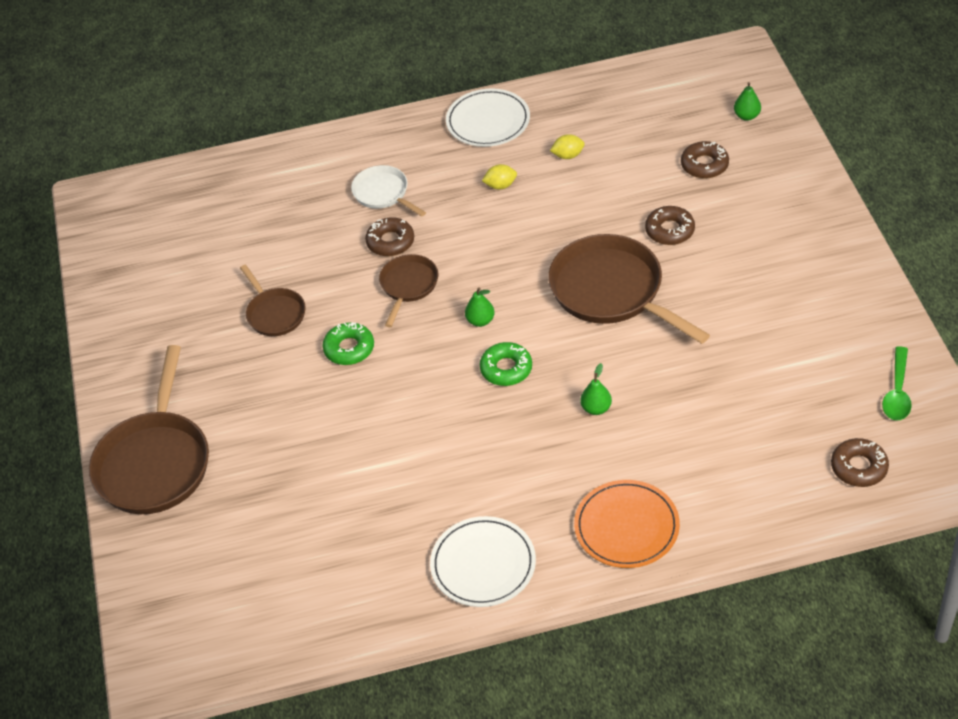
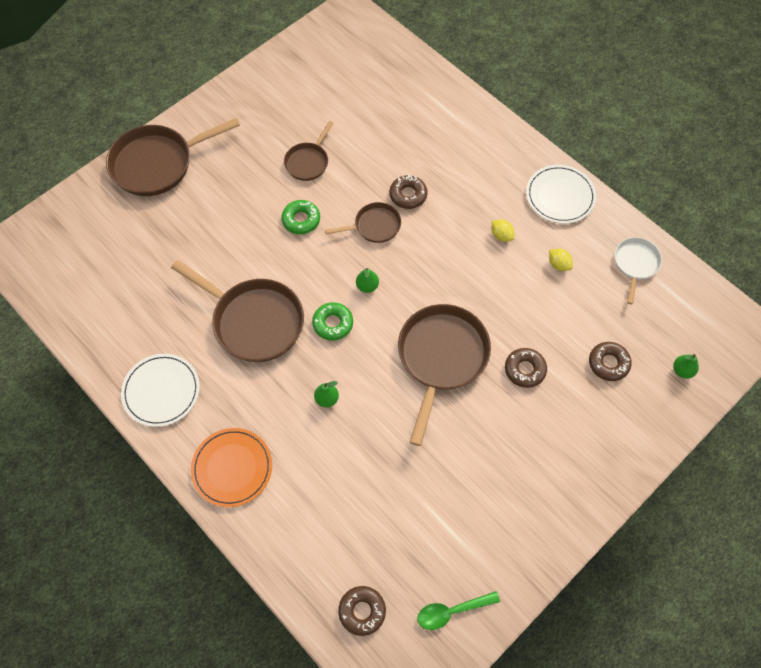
camera: 55 degrees right, 15 degrees up
white pan [351,165,426,217] -> white pan moved to [615,237,662,304]
none -> brown pan [171,260,304,362]

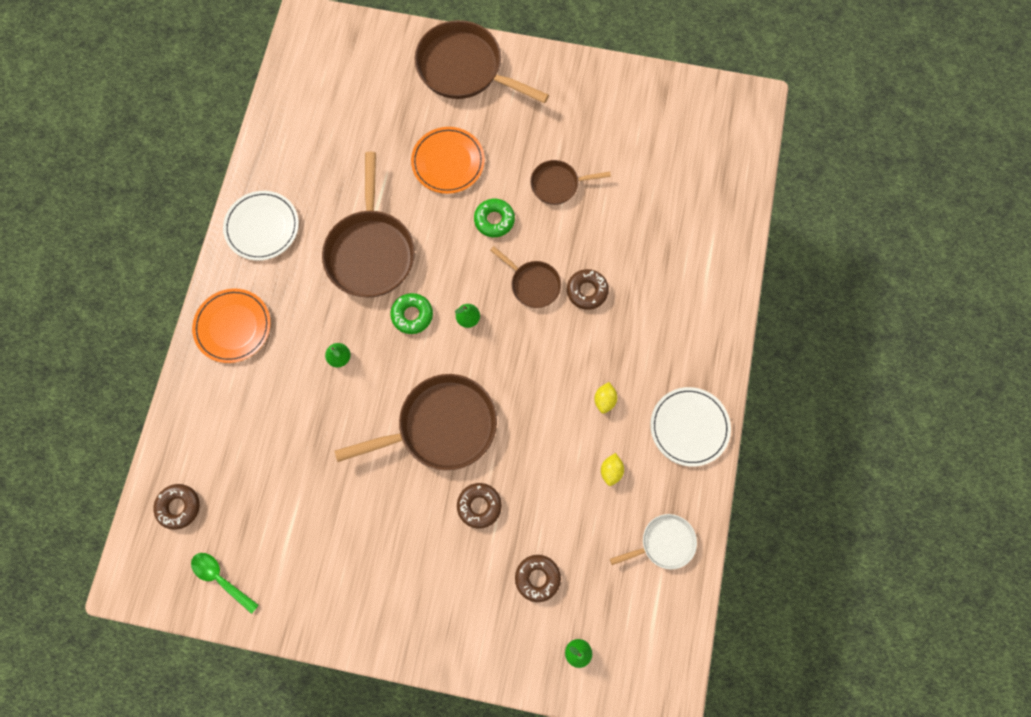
camera: 55 degrees right, 10 degrees up
none -> orange plate [411,127,485,194]

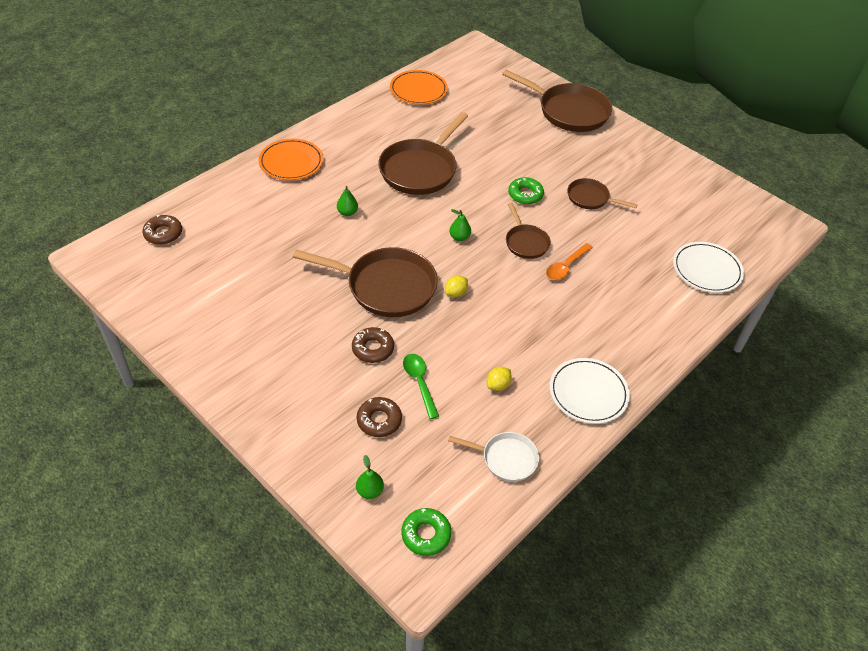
camera: 30 degrees right, 25 degrees down
green spoon [191,553,259,614] -> green spoon moved to [403,354,439,419]
white plate [223,191,299,261] -> white plate moved to [673,242,744,293]
green donut [390,293,433,334] -> green donut moved to [401,508,451,556]
orange plate [411,127,485,194] -> orange plate moved to [390,70,448,105]
brown pan [414,20,549,103] -> brown pan turned 150 degrees clockwise [502,69,612,132]
brown donut [567,269,609,310] -> orange spoon [546,243,593,280]
yellow lemon [594,382,617,414] -> yellow lemon moved to [445,275,468,297]

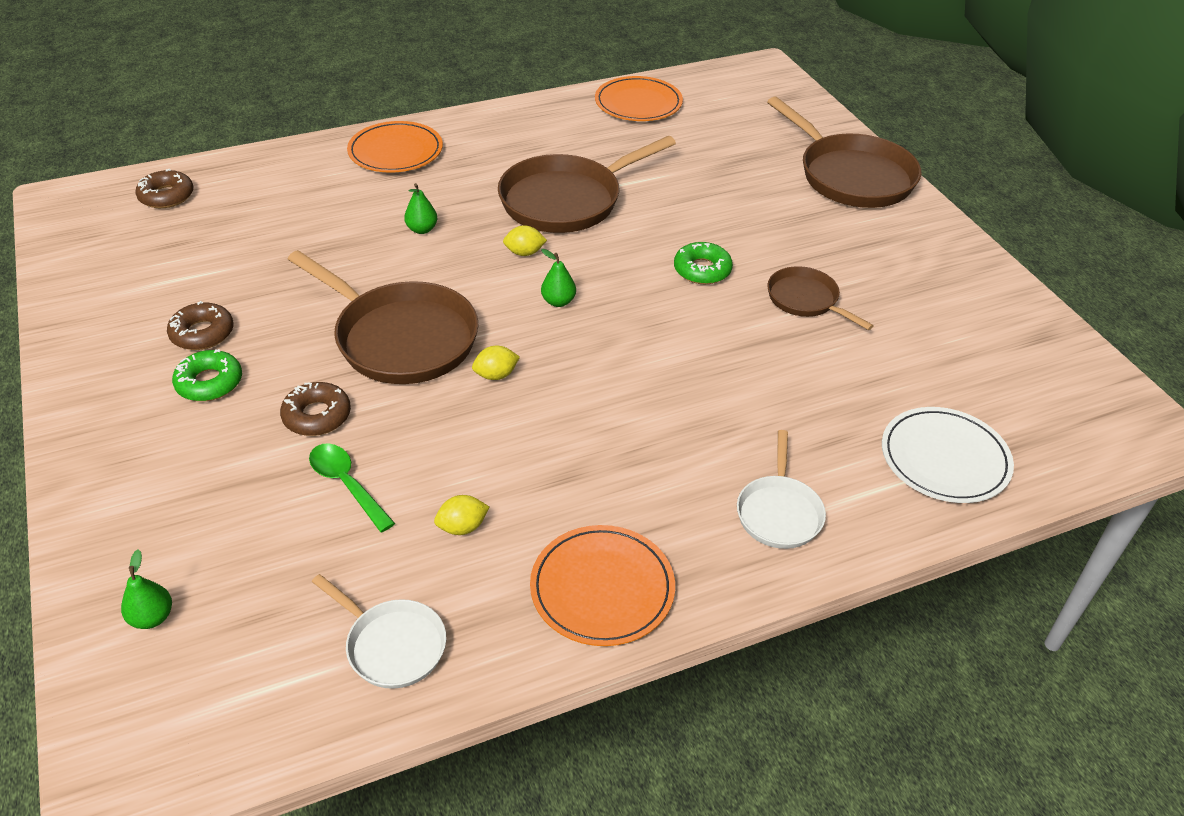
camera: 25 degrees right, 5 degrees down
brown donut [357,397,402,437] -> brown donut moved to [167,301,233,350]
green donut [401,508,451,556] -> green donut moved to [172,349,242,401]
green spoon [403,354,439,419] -> green spoon turned 45 degrees counterclockwise [309,443,395,532]
brown pan [506,203,551,259] -> none
orange spoon [546,243,593,280] -> none
white plate [550,358,630,424] -> orange plate [530,525,675,646]
none -> yellow lemon [503,225,547,256]
none -> white pan [737,430,826,549]

